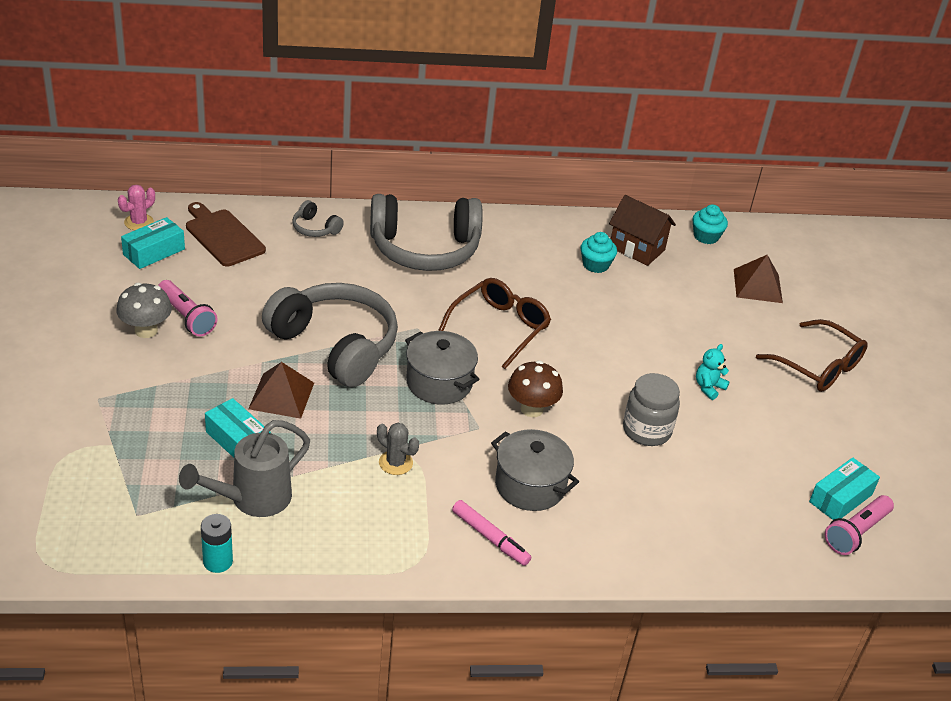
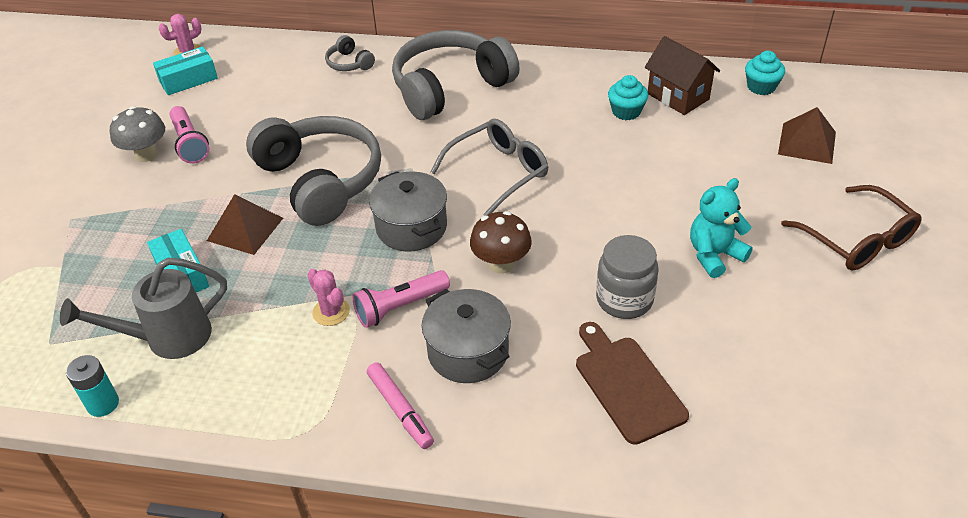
camera: 20 degrees right, 5 degrees up
brown cutting board [186,202,266,267] -> brown cutting board moved to [576,322,689,445]
grey headphones [370,194,483,271] -> grey headphones turned 135 degrees clockwise [392,30,520,120]
grey cactus [377,423,419,475] -> pink cactus [307,269,350,326]
brown glasses [438,278,551,369] -> grey glasses [431,119,548,215]
turquoise teddy bear [696,344,730,400] -> turquoise teddy bear [690,178,753,278], size x1.54
turquoise box [809,457,880,520] -> none
pink flashlight [825,495,894,555] -> pink flashlight moved to [352,270,450,328]

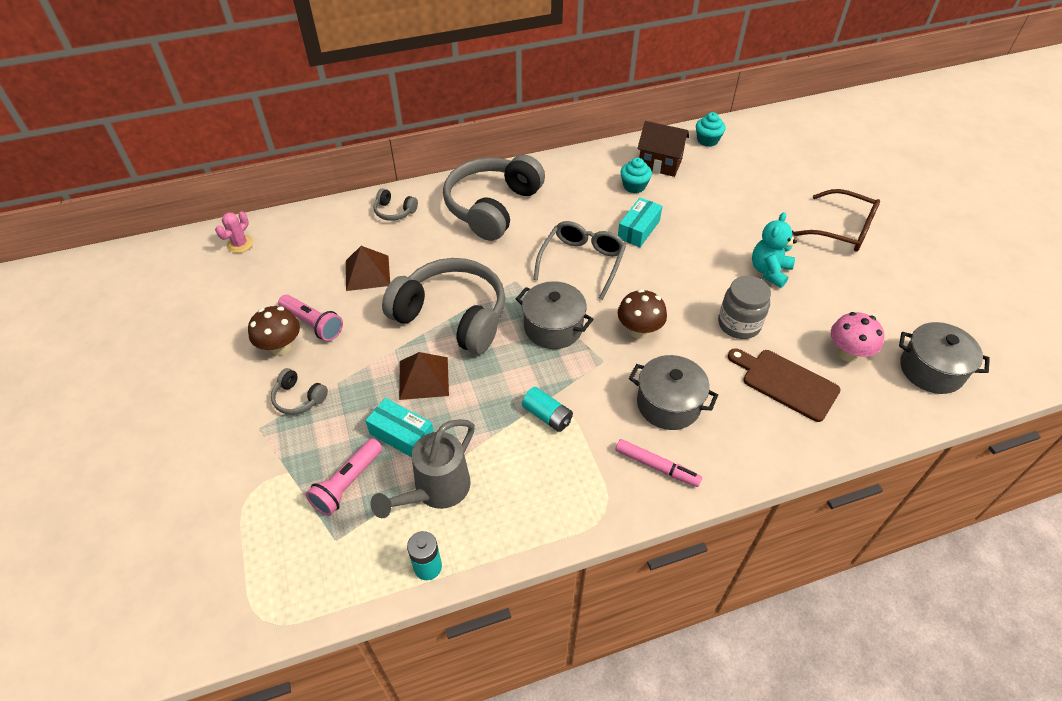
camera: 30 degrees left, 5 degrees up
grey mushroom [110,106,165,162] -> brown mushroom [248,306,300,355]
turquoise box [153,46,218,95] -> turquoise box moved to [618,198,663,247]
pink cactus [307,269,350,326] -> turquoise battery [522,387,573,432]
pink flashlight [352,270,450,328] -> pink flashlight moved to [306,438,382,516]
brown pyramid [778,107,836,164] -> brown pyramid moved to [346,246,390,291]
none -> grey headphones [271,368,328,415]
none -> pink mushroom [831,312,884,362]
none -> grey pot [899,322,990,394]

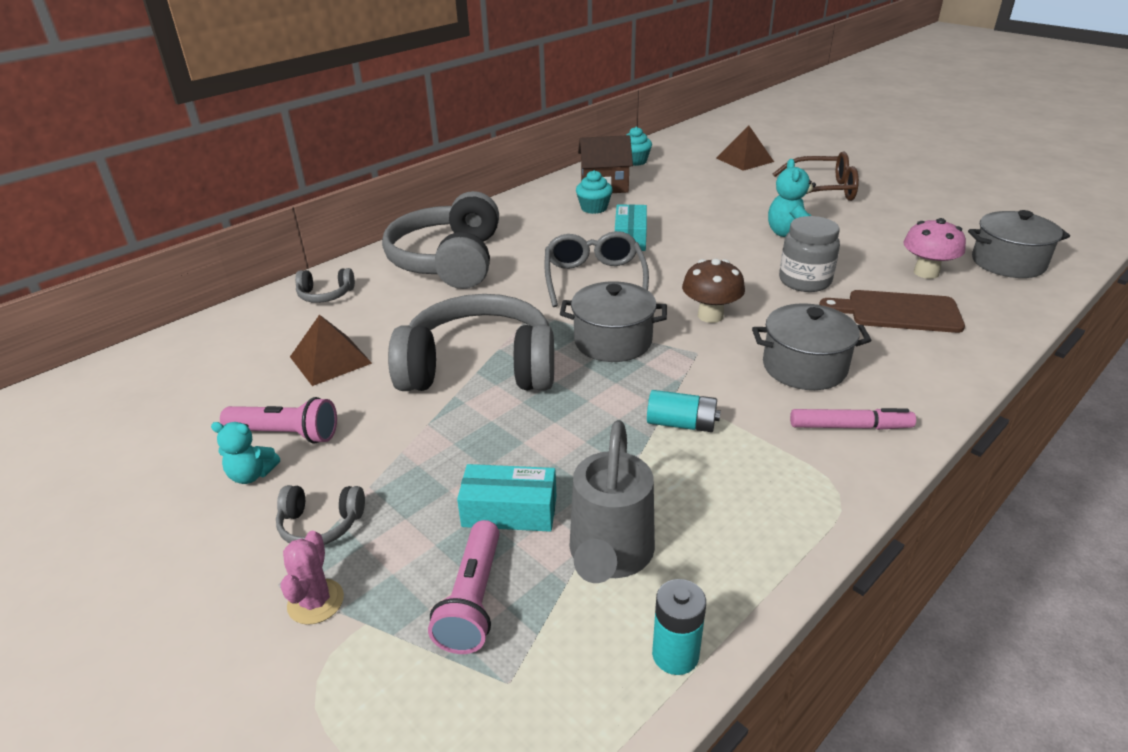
camera: 25 degrees left, 15 degrees down
pink cactus [215,212,253,253] -> pink cactus moved to [281,531,344,625]
brown mushroom [248,306,300,355] -> turquoise teddy bear [211,422,280,484]
brown pyramid [399,352,449,400] -> brown pyramid moved to [716,126,774,171]

